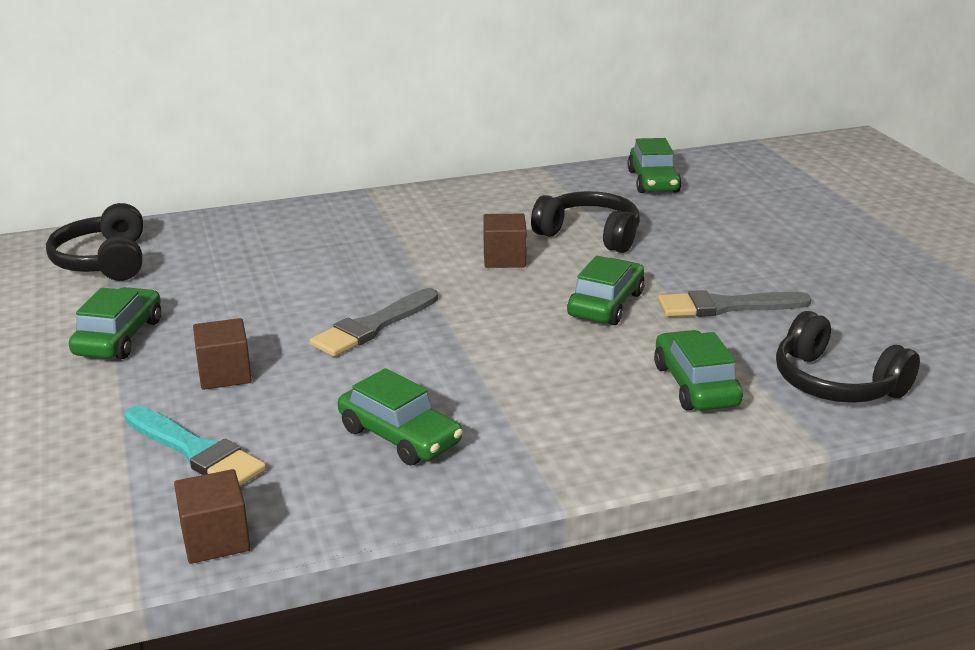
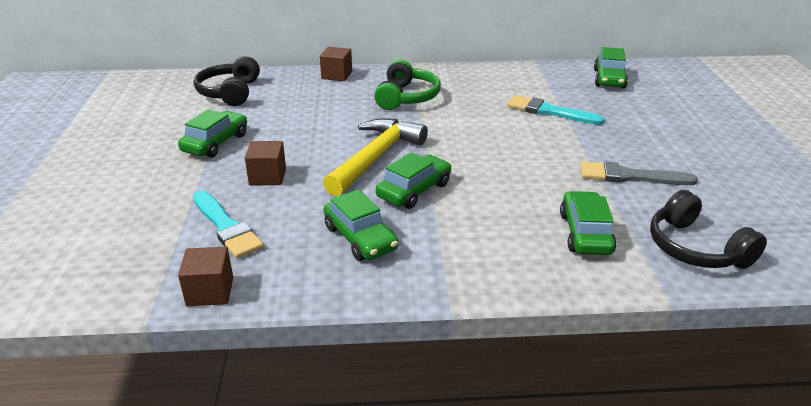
camera: 15 degrees right, 5 degrees up
grey brush [310,288,438,357] -> yellow hammer [323,118,428,197]
brown cube [484,214,527,268] -> brown cube moved to [320,47,352,81]
black headphones [531,191,640,253] -> turquoise brush [507,95,605,125]
green car [567,256,645,325] -> green car moved to [376,153,451,209]
none -> green headphones [374,60,441,110]

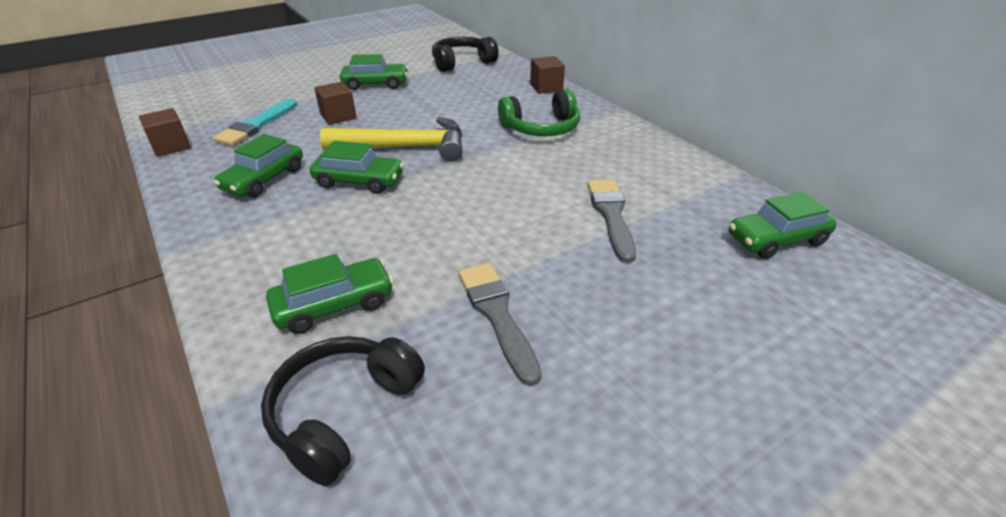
camera: 60 degrees right, 5 degrees up
turquoise brush [507,95,605,125] -> grey brush [587,180,636,263]

